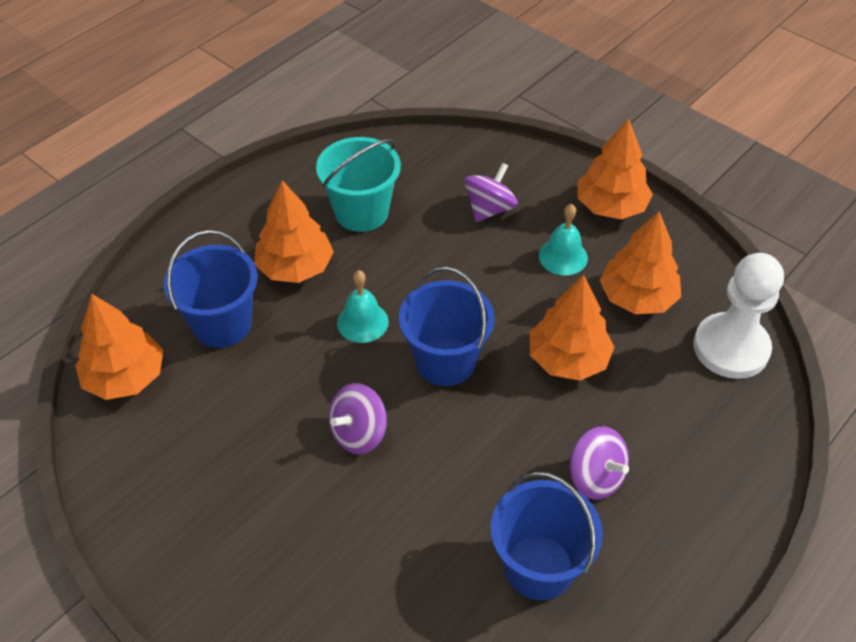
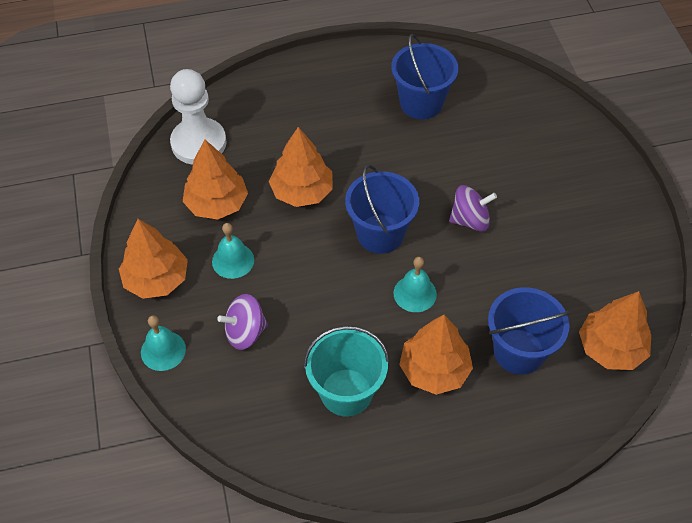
camera: 145 degrees left, 5 degrees up
purple spinning top [570,426,629,500] -> none
none -> turquoise bell [141,315,186,371]

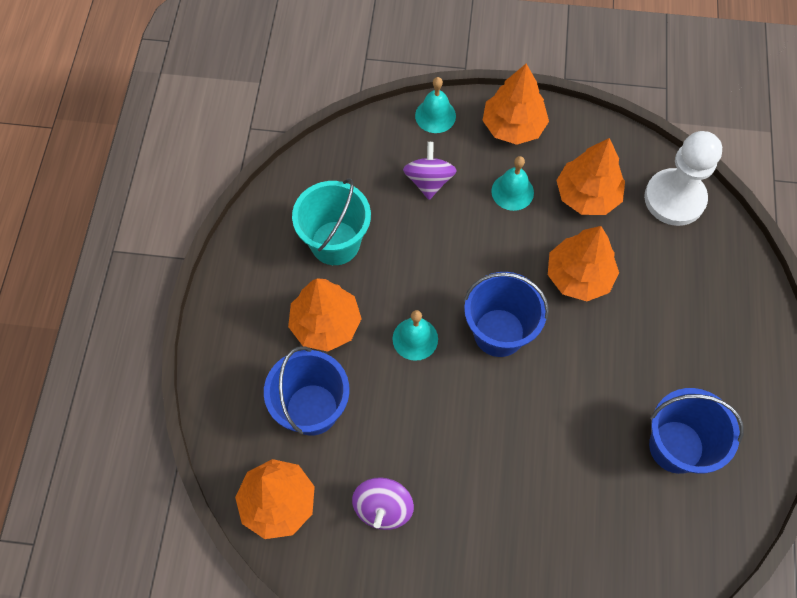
camera: 110 degrees right, 10 degrees up
purple spinning top [449,185,497,232] -> purple spinning top moved to [352,477,414,530]

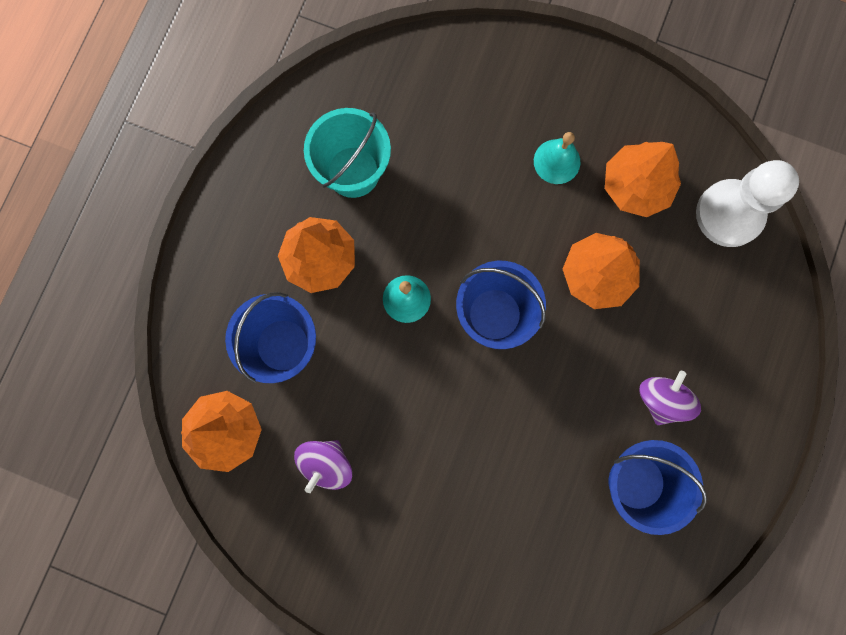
camera: 15 degrees right, 15 degrees up
purple spinning top [403,142,457,200] -> purple spinning top moved to [640,371,701,425]
turquoise bell [415,77,456,133] -> none
orange tree [482,64,549,145] -> none

